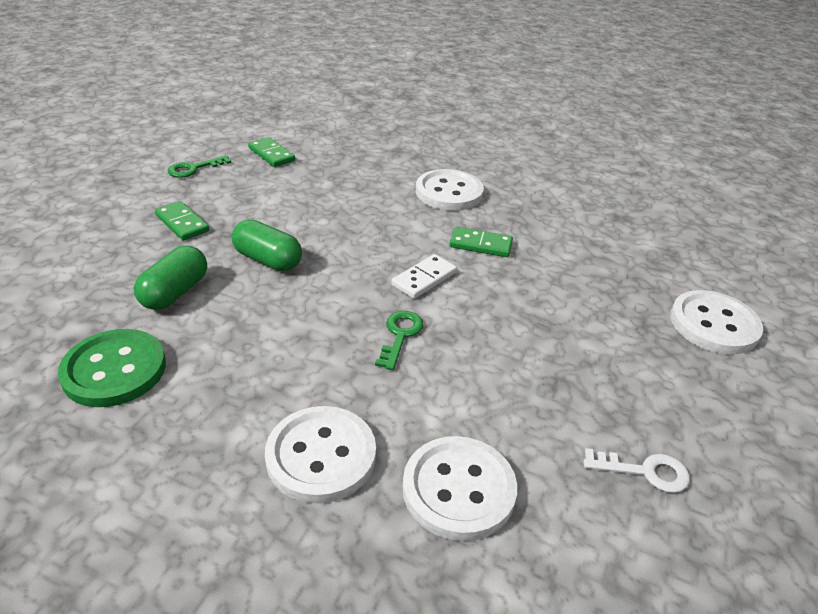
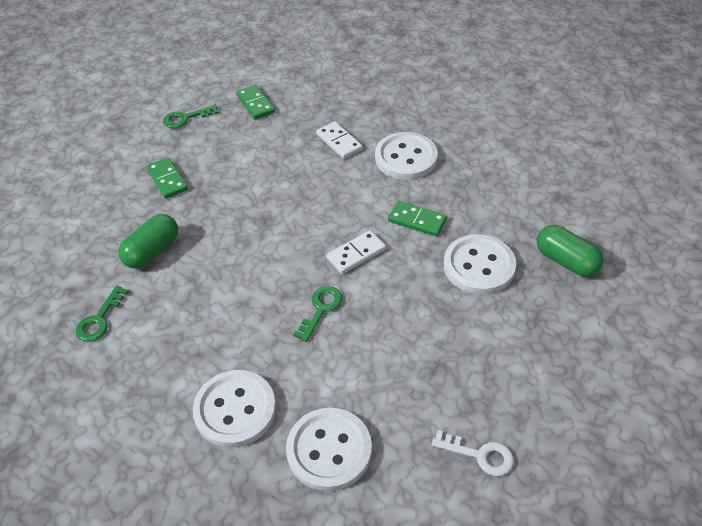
camera: 15 degrees right, 10 degrees up
green button [58,329,166,407] -> green key [75,285,129,342]
green capsule [232,220,302,271] -> green capsule moved to [536,225,604,277]
white button [670,290,763,354] -> white button moved to [444,234,516,294]
none -> white domino [316,121,363,159]

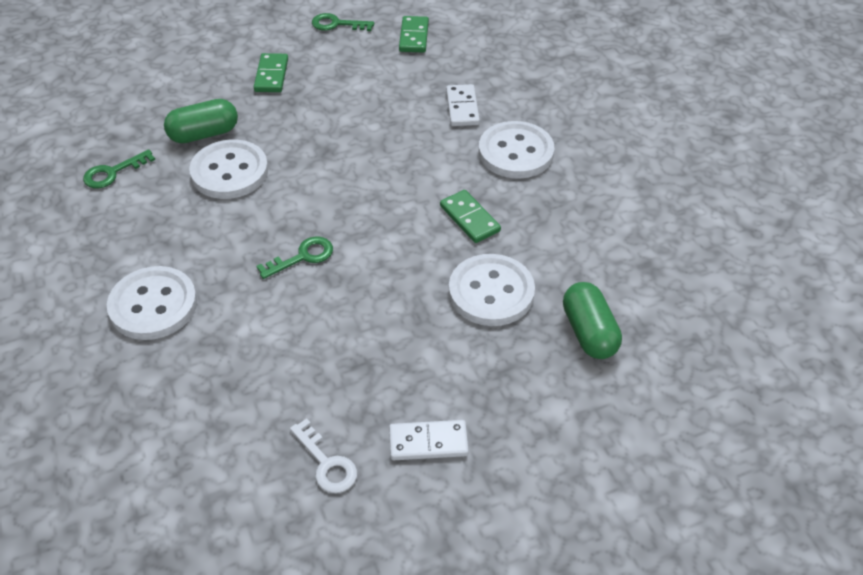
camera: 30 degrees right, 0 degrees up
white button [286,408,372,491] -> white button moved to [189,140,268,199]
white domino [326,230,386,274] -> white domino moved to [389,420,469,460]

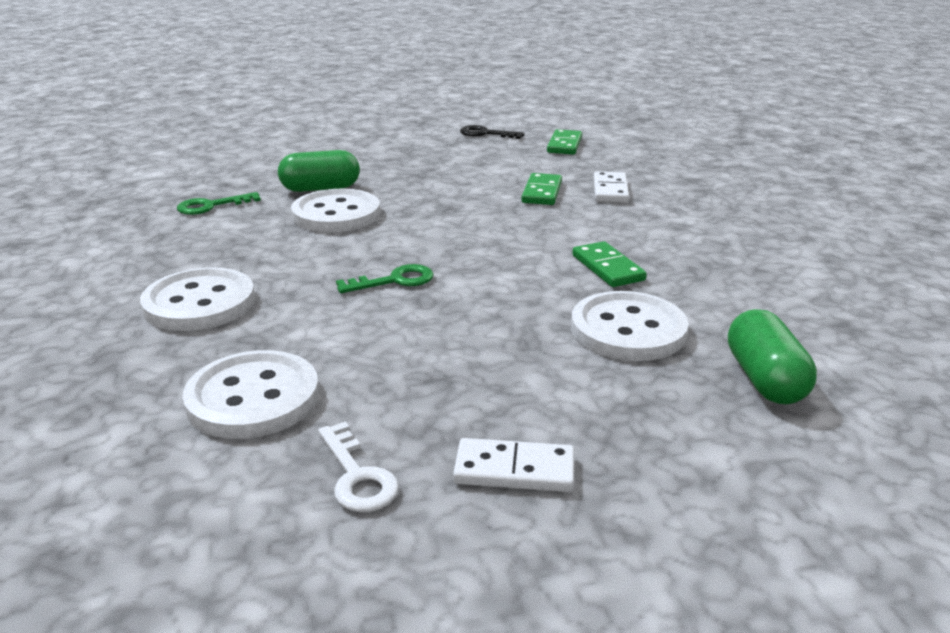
camera: 10 degrees right, 20 degrees down
green domino [254,53,288,92] -> green domino moved to [521,173,562,205]
green key [312,13,374,31] -> black key [460,125,525,139]
white button [479,121,554,179] -> white button moved to [182,350,319,439]

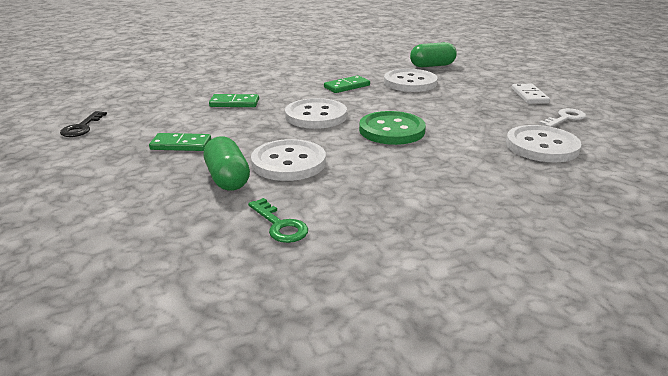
camera: 100 degrees left, 0 degrees up
white button [140,267,255,331] -> white button moved to [285,98,347,129]
green key [336,264,434,293] -> green button [359,111,426,145]
green domino [547,129,582,154] -> green domino moved to [149,133,211,151]
white domino [594,172,629,203] -> none

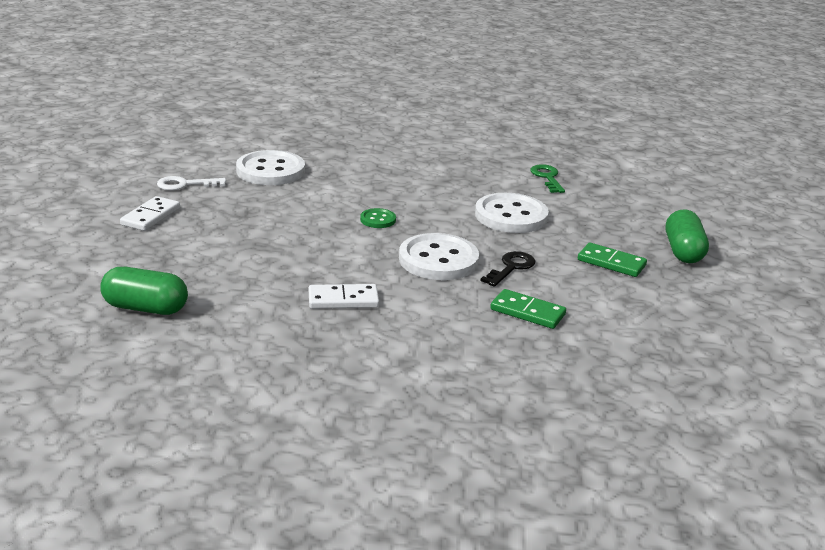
camera: 155 degrees left, 0 degrees up
black key [60,111,107,137] -> black key moved to [481,251,535,287]
green capsule [204,136,250,191] -> green capsule moved to [666,209,709,263]
green domino [324,75,370,93] -> white domino [309,284,379,309]
green button [359,111,426,145] -> green button [360,208,396,228], size x0.48
white button [384,69,438,92] -> none

